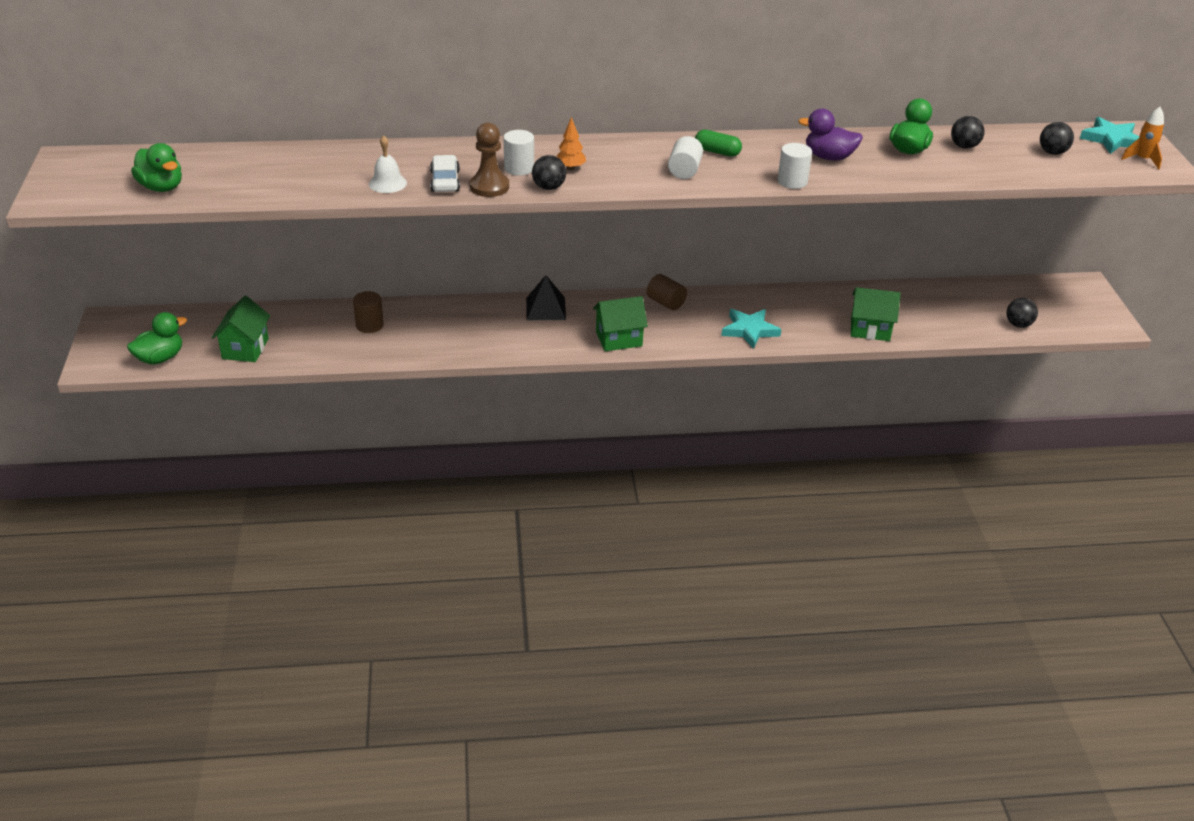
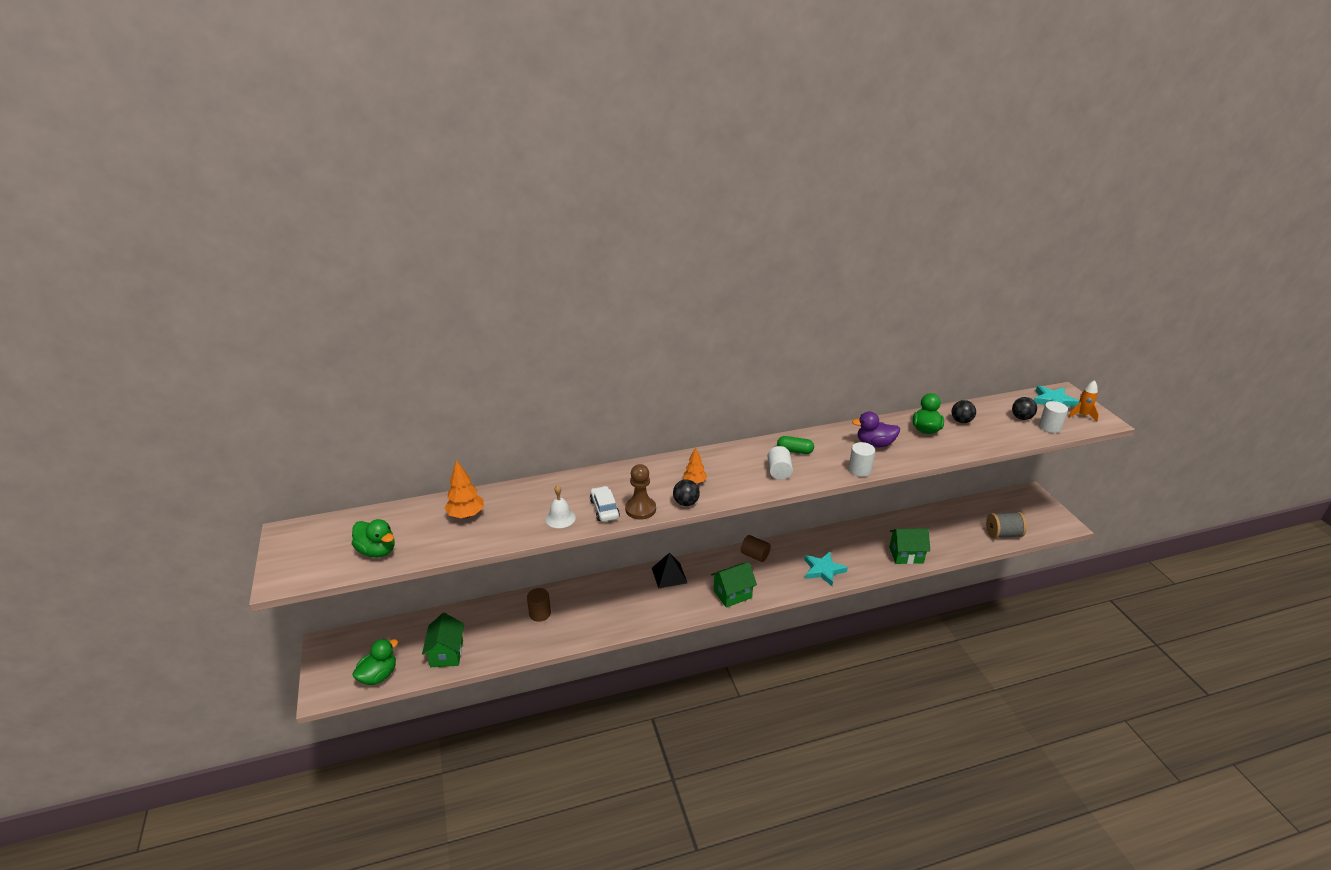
camera: 10 degrees left, 5 degrees down
white cylinder [504,130,534,176] -> white cylinder moved to [1039,401,1068,433]
black ball [1006,298,1038,328] -> grey spool [986,512,1027,538]
none -> orange tree [445,460,484,518]

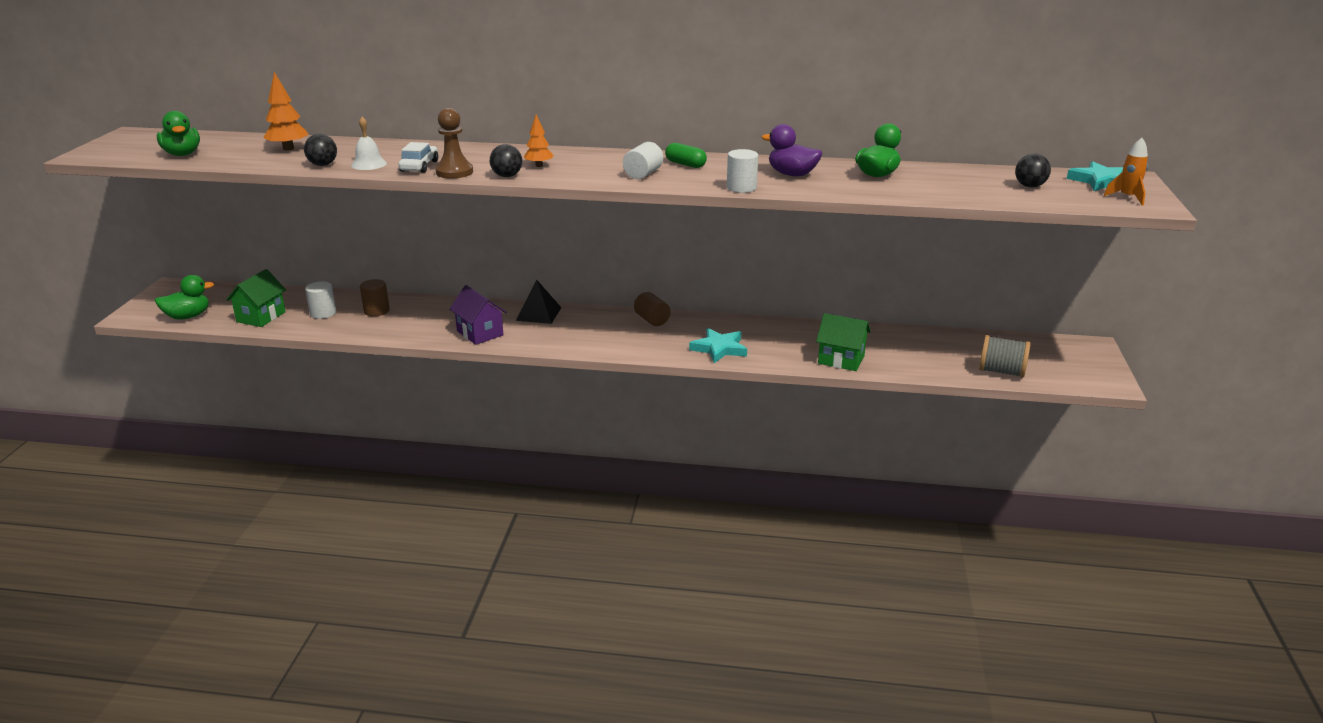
camera: 25 degrees right, 5 degrees down
green house [711,562,757,608] -> none
black ball [952,400,976,423] -> black ball moved to [304,134,337,166]
white cylinder [1039,401,1068,433] -> white cylinder moved to [305,281,336,319]
none -> purple house [449,285,507,345]

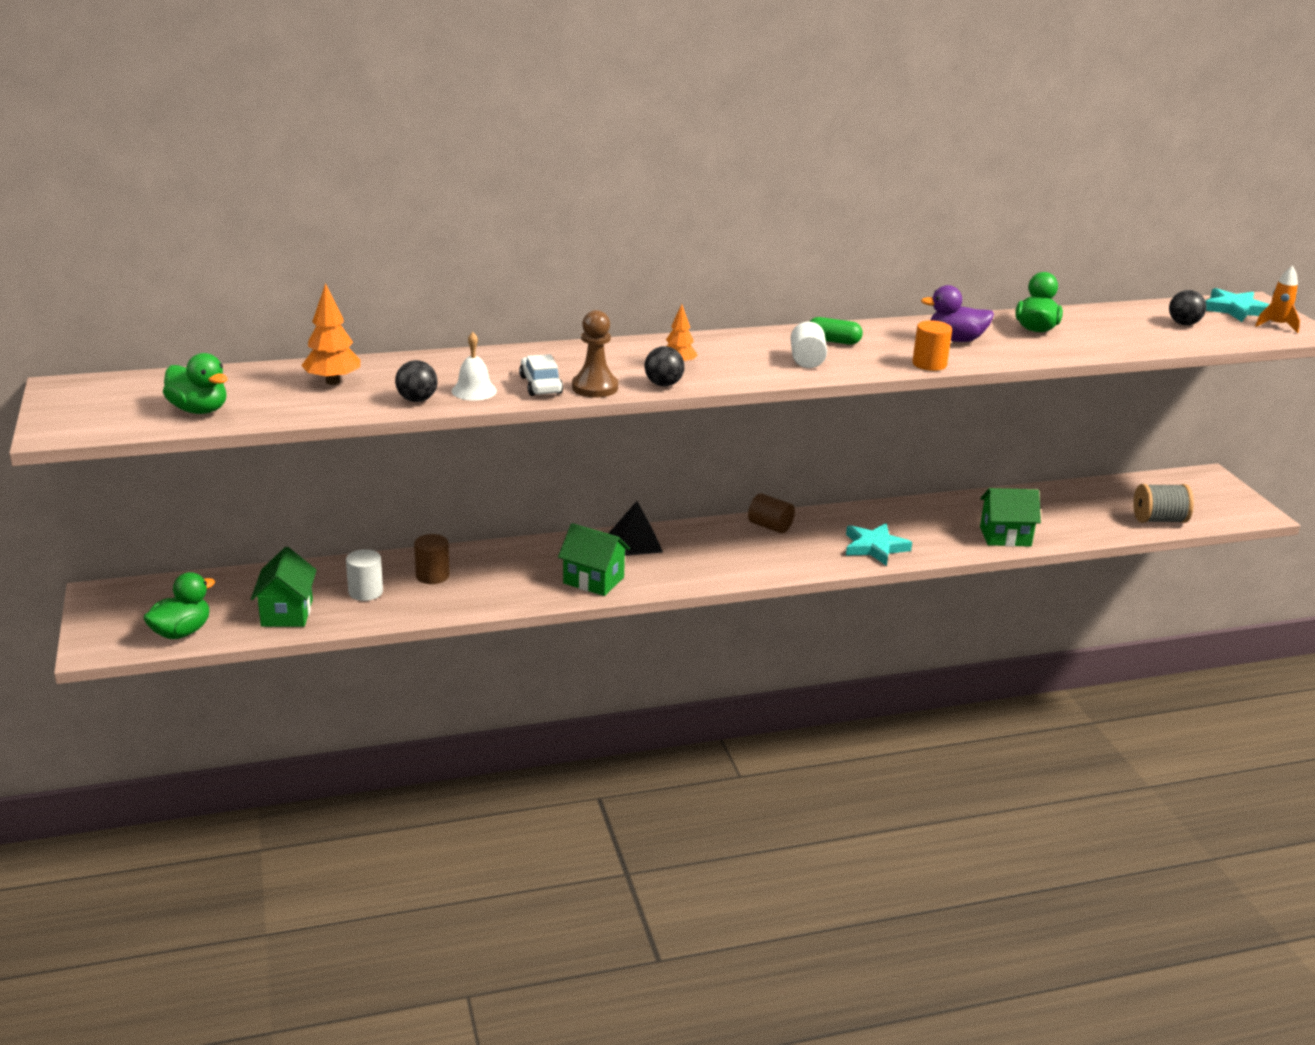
camera: 25 degrees left, 0 degrees up
purple house [449,285,507,345] -> green house [558,523,630,596]
white cylinder [727,149,758,193] -> orange cylinder [912,320,952,371]

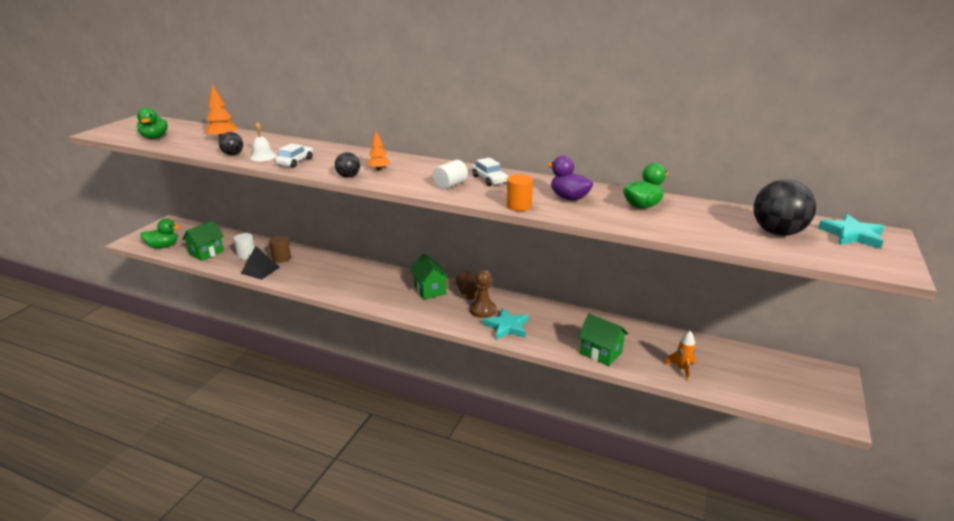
camera: 40 degrees right, 0 degrees up
green house [558,523,630,596] -> green house moved to [410,254,450,300]
brown pawn [572,310,618,398] -> brown pawn moved to [470,270,496,318]
black pyramid [609,501,663,556] -> black pyramid moved to [241,246,280,280]
green capsule [809,317,863,345] -> white car [472,157,508,186]
grey spool [1133,484,1194,523] -> none
black ball [1169,290,1206,325] -> black ball [754,179,816,236], size x1.82
orange rocket [1255,266,1300,333] -> orange rocket moved to [665,331,696,381]

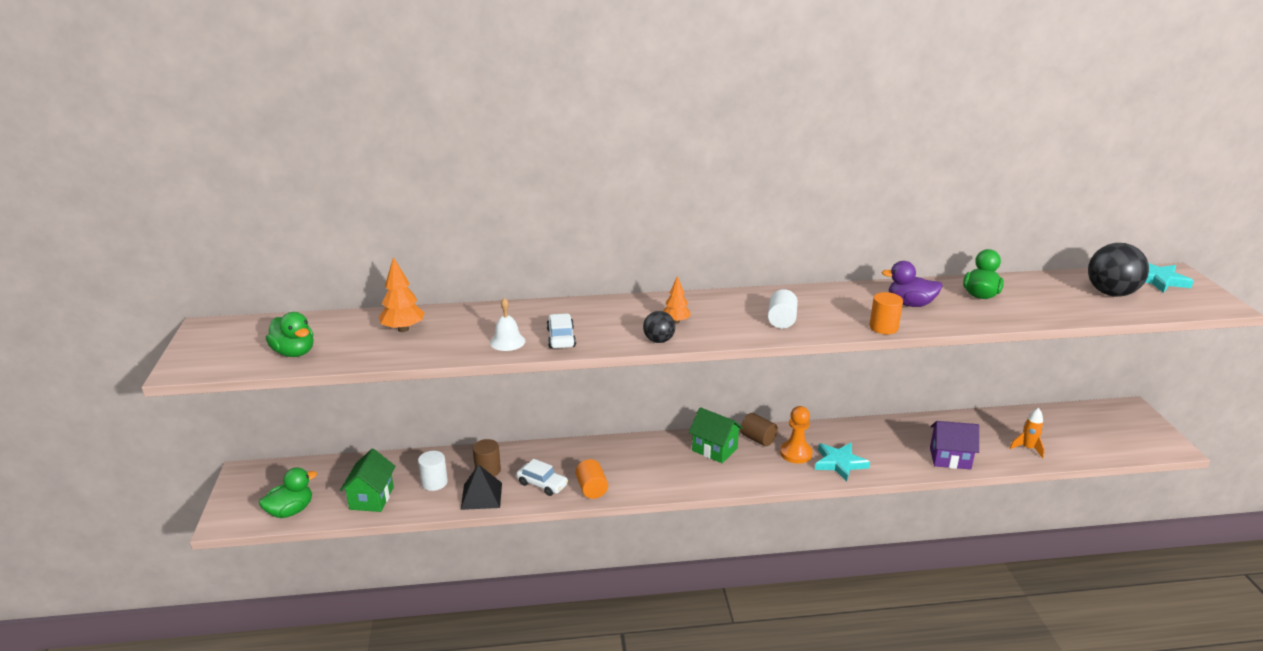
camera: 30 degrees left, 0 degrees up
black ball [219,132,243,155] -> none
brown pawn [470,270,496,318] -> orange pawn [780,406,812,464]
white car [472,157,508,186] -> white car moved to [516,459,568,496]
green house [578,314,628,366] -> purple house [930,421,979,470]
none -> orange cylinder [575,459,608,499]

